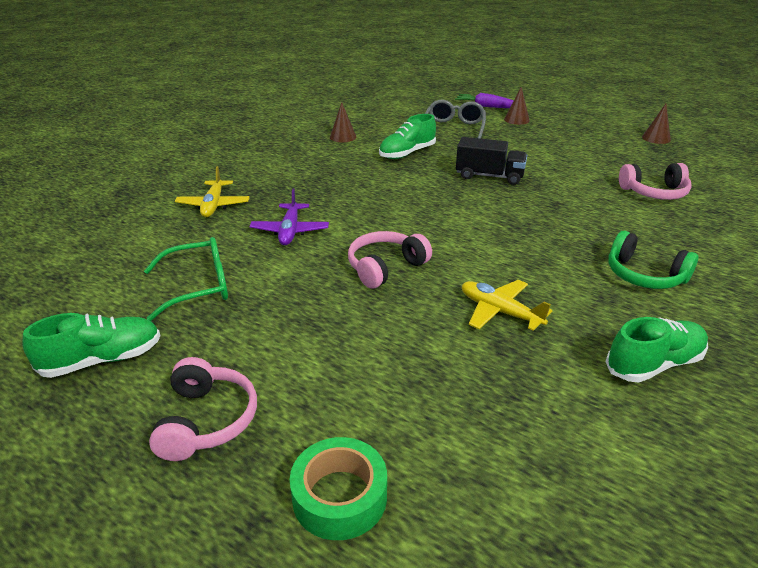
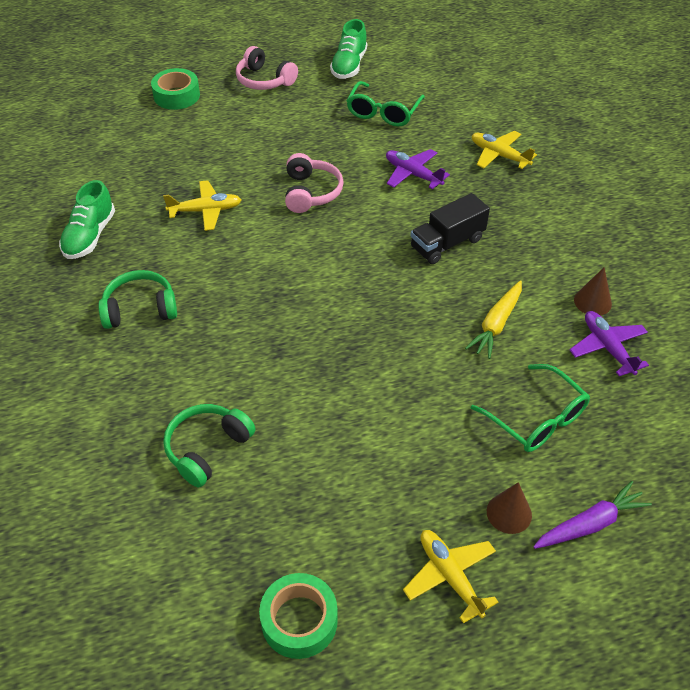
camera: 130 degrees right, 15 degrees up
green shoe [379,114,436,159] -> yellow carrot [465,280,522,359]
grey glasses [425,99,486,139] -> green glasses [471,364,590,452]
black truck [456,137,527,185] -> black truck moved to [410,193,490,264]
pink headphones [619,163,692,200] -> green headphones [163,404,256,488]
brown cone [642,104,671,144] -> green tape [259,573,338,659]
none -> yellow plane [403,530,498,624]
none -> purple plane [570,311,649,376]

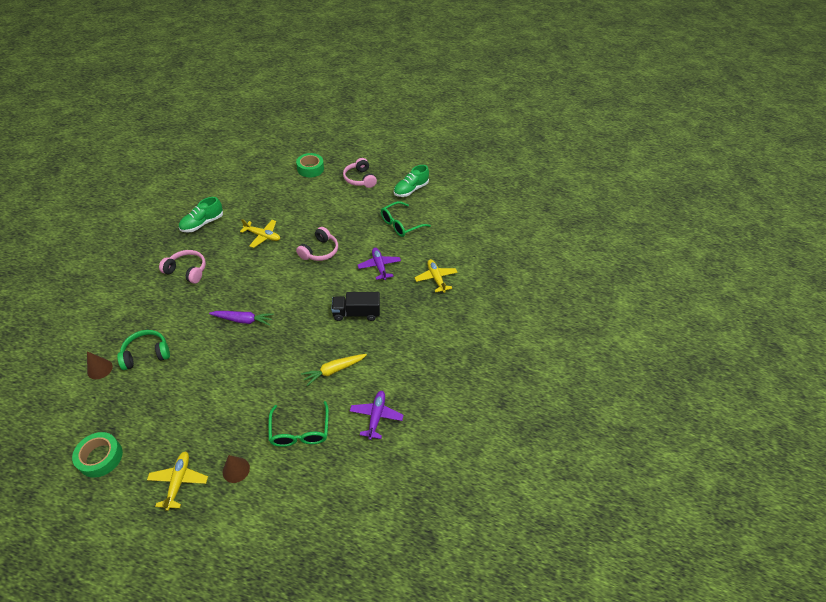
camera: 30 degrees right, 0 degrees up
green headphones [98,270,177,329] -> pink headphones [159,250,206,284]
purple carrot [533,481,652,549] -> purple carrot moved to [209,311,274,326]
brown cone [574,267,612,316] -> brown cone moved to [87,351,113,379]

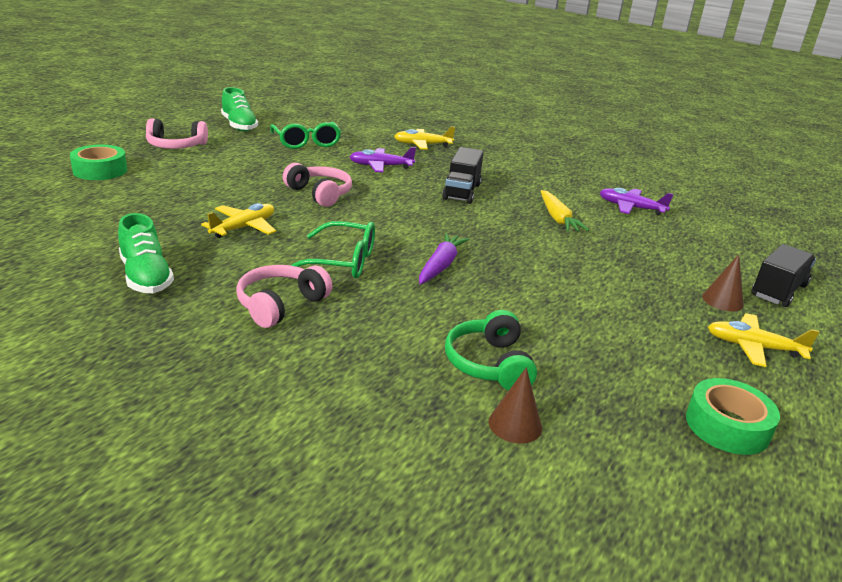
camera: 75 degrees left, 20 degrees down
green glasses [268,401,329,447] -> green glasses moved to [291,221,375,278]
none -> black truck [751,244,816,307]

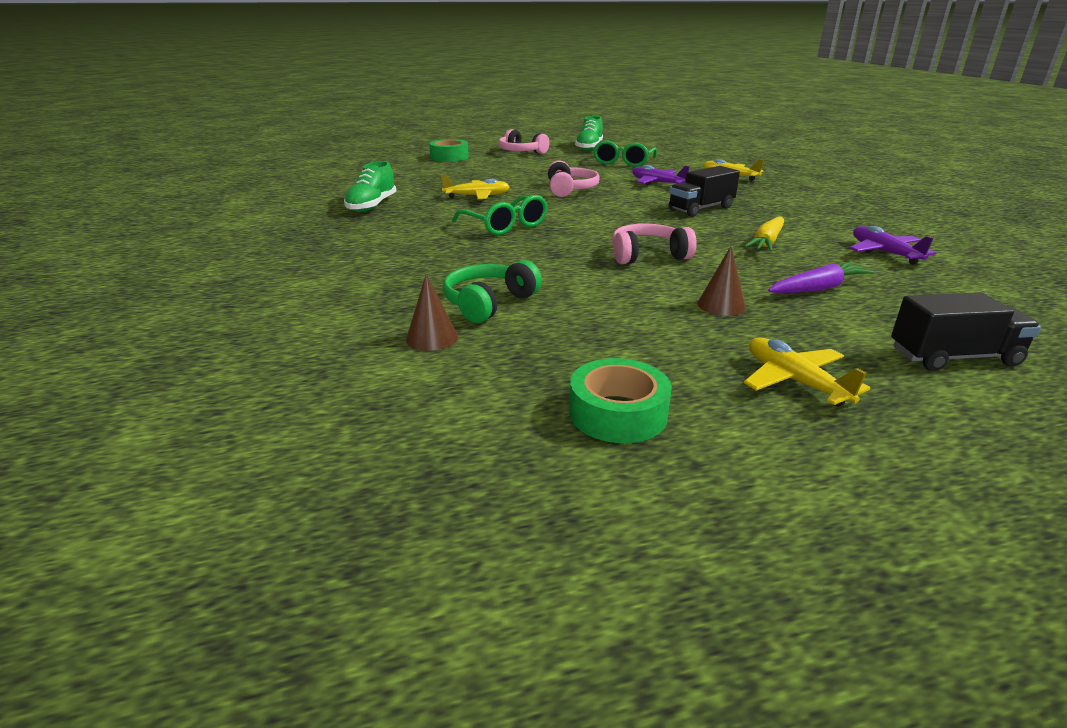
camera: 45 degrees right, 0 degrees up
pink headphones [236,265,332,328] -> pink headphones moved to [612,223,697,264]
purple carrot [419,233,470,284] -> purple carrot moved to [768,262,874,293]
brown cone [702,254,744,312] -> brown cone moved to [697,246,746,316]

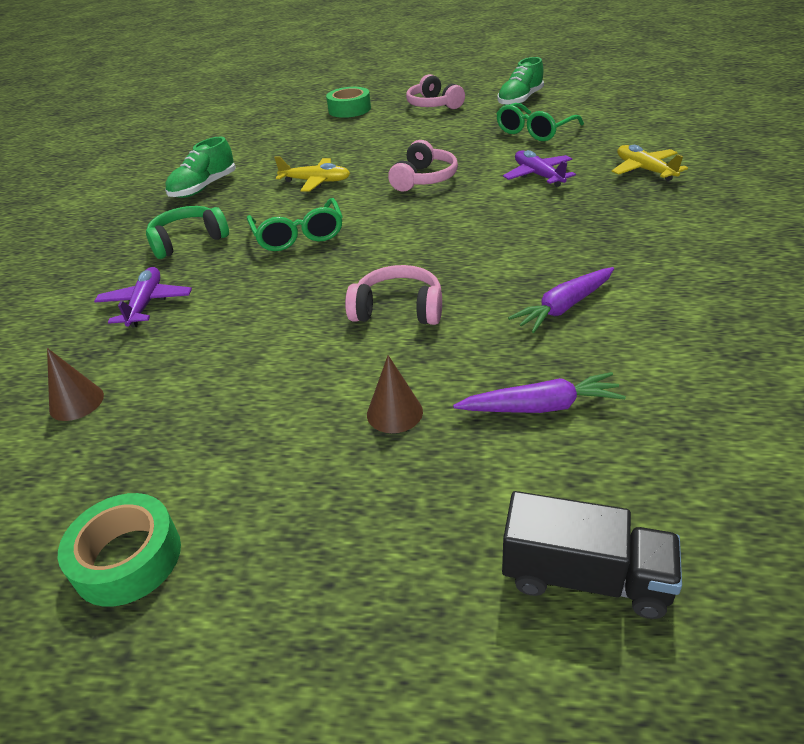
camera: 25 degrees right, 10 degrees up
green headphones [443,260,542,323] -> green headphones moved to [146,206,229,259]
black truck [669,166,740,217] -> none
yellow carrot [744,217,784,252] -> purple carrot [508,267,614,333]
yellow plane [744,337,870,407] -> none
purple plane [849,226,936,265] -> purple plane moved to [94,267,192,327]

